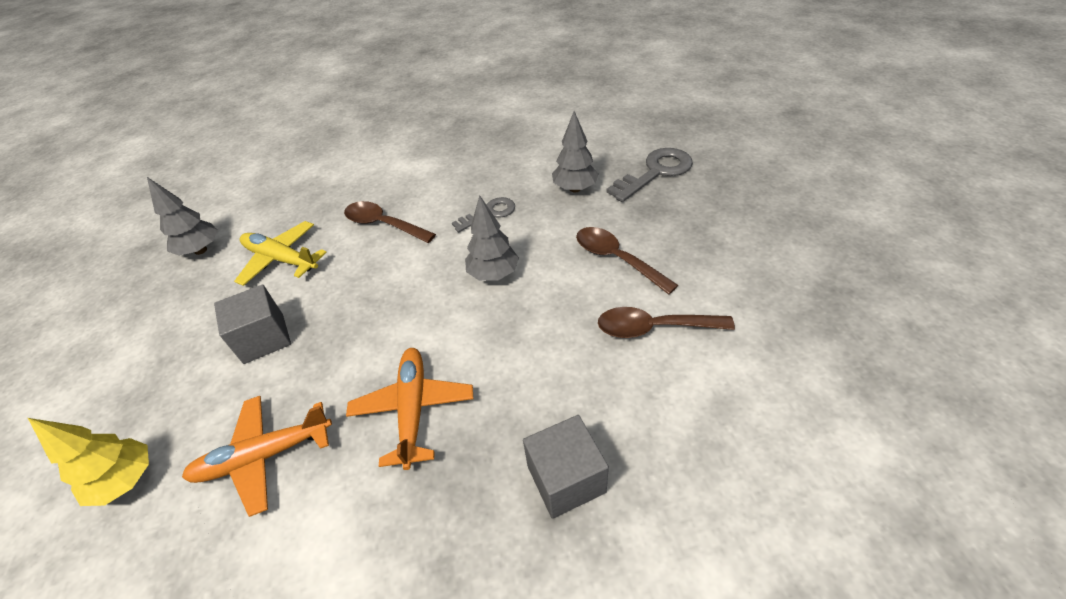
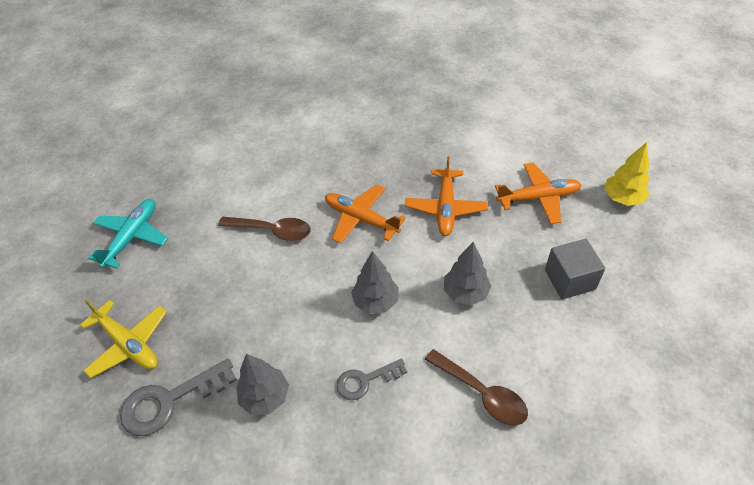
camera: 170 degrees left, 5 degrees up
grey tree [147,177,218,256] -> grey tree moved to [444,242,492,305]
yellow plane [234,221,327,286] -> yellow plane moved to [80,299,167,378]
grey cube [523,415,609,519] -> none
brown spoon [576,227,678,295] -> none
none -> turquoise plane [88,199,168,269]
none -> orange plane [325,185,406,244]

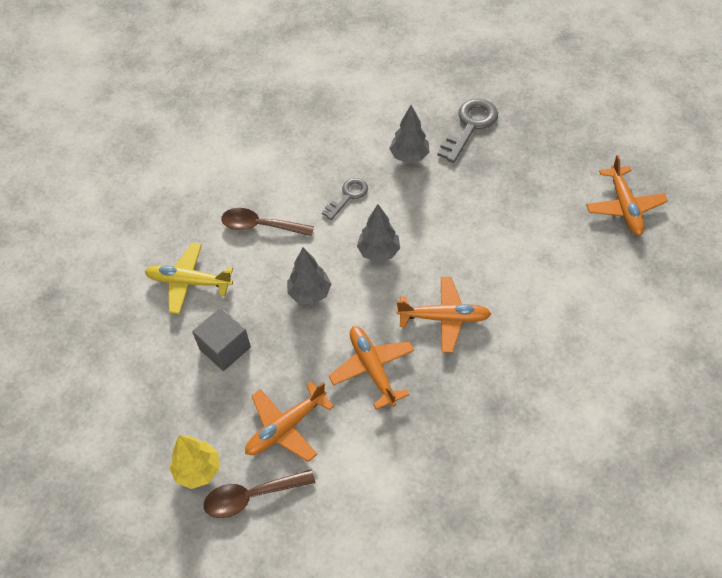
camera: 150 degrees right, 5 degrees up
yellow plane [80,299,167,378] -> yellow plane moved to [145,243,233,314]
turquoise plane [88,199,168,269] -> orange plane [586,155,668,235]
brown spoon [218,217,311,241] -> brown spoon moved to [204,470,315,518]

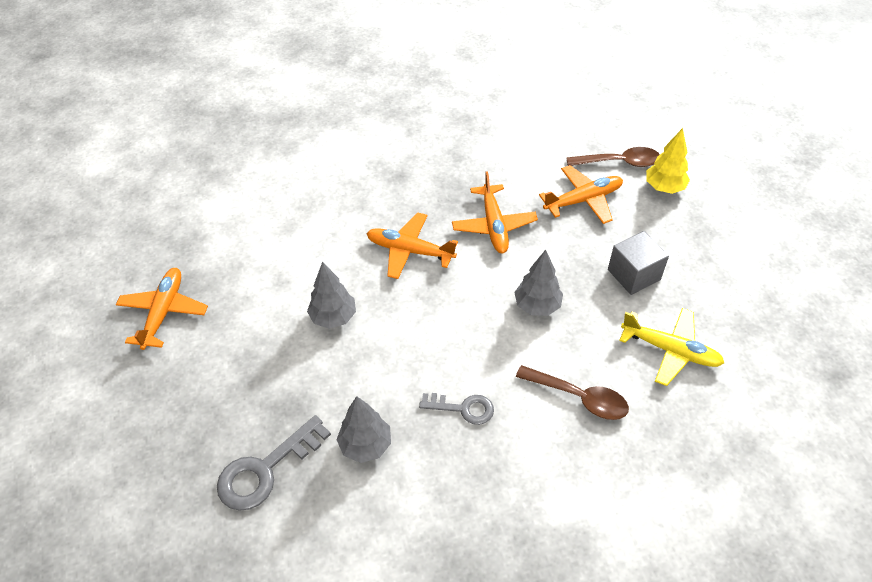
camera: 165 degrees left, 5 degrees down
grey key [322,178,368,220] -> grey key turned 135 degrees counterclockwise [419,393,494,425]
grey tree [357,204,400,262] -> grey tree moved to [307,262,356,329]

